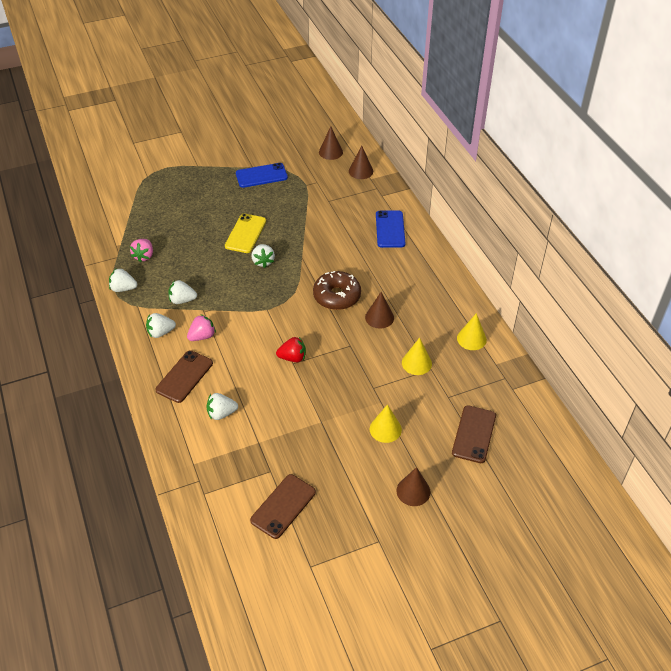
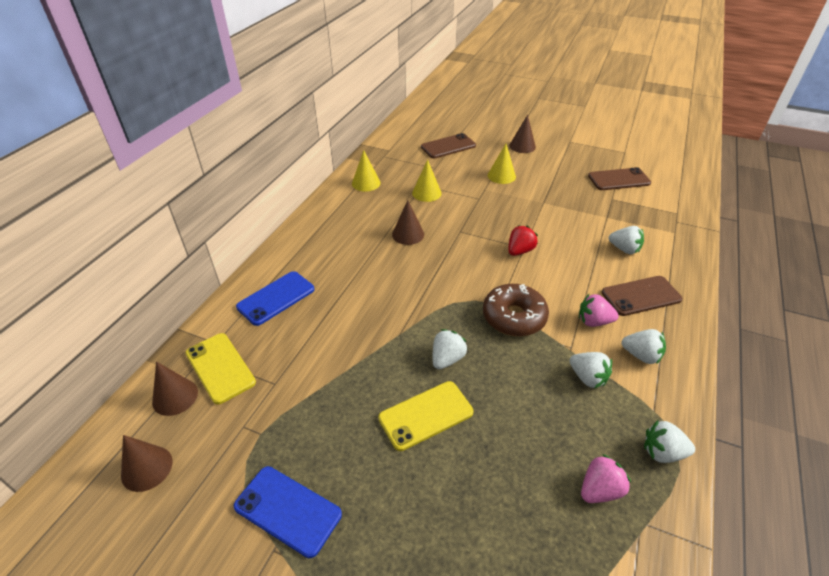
camera: 135 degrees left, 5 degrees down
white strawberry [109,268,137,292] -> white strawberry turned 135 degrees clockwise [644,420,695,463]
red strawberry [276,337,306,362] -> red strawberry turned 90 degrees clockwise [508,225,538,256]
brown donut [313,271,361,310] -> brown donut moved to [483,284,549,336]
none -> yellow phone [185,333,256,404]

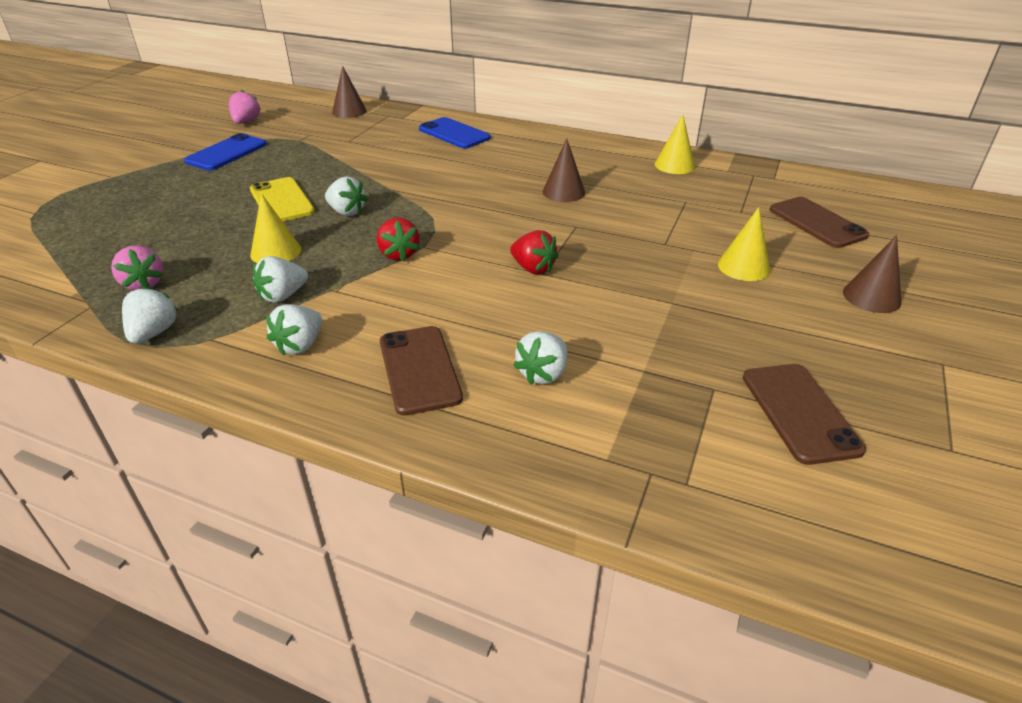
camera: 90 degrees right, 5 degrees down
brown cone [121,435,173,492] -> none
yellow phone [185,333,256,404] -> none
yellow cone [412,159,442,202] -> yellow cone moved to [250,193,301,263]
brown donut [483,284,549,336] -> red strawberry [377,218,420,261]
pink strawberry [579,294,619,327] -> pink strawberry moved to [229,90,261,124]

